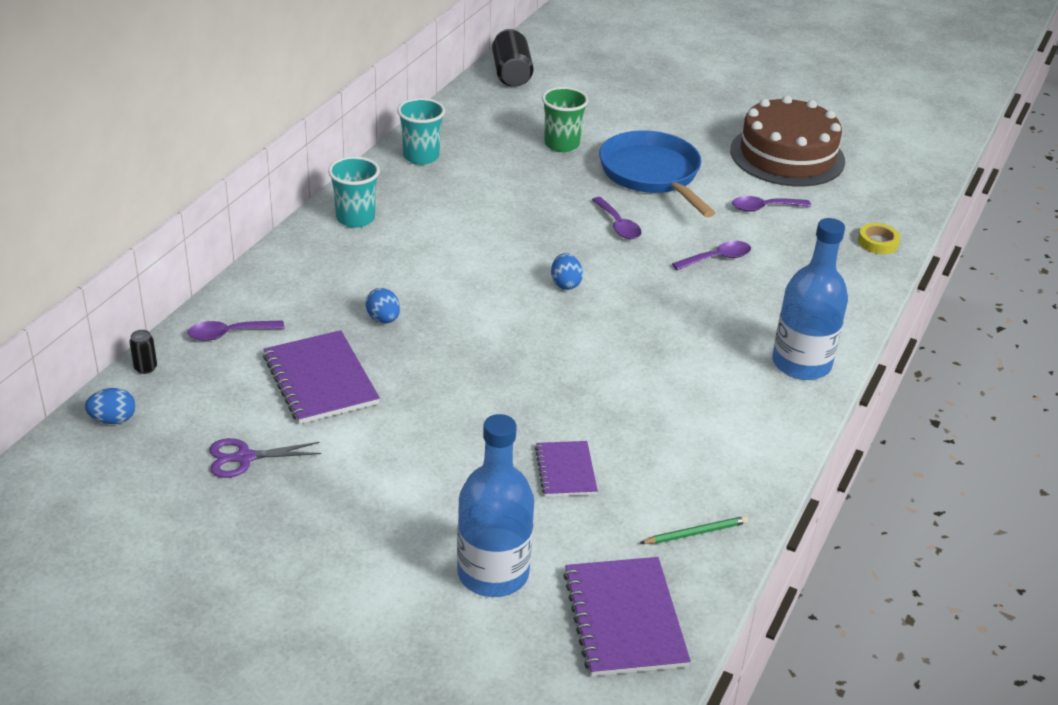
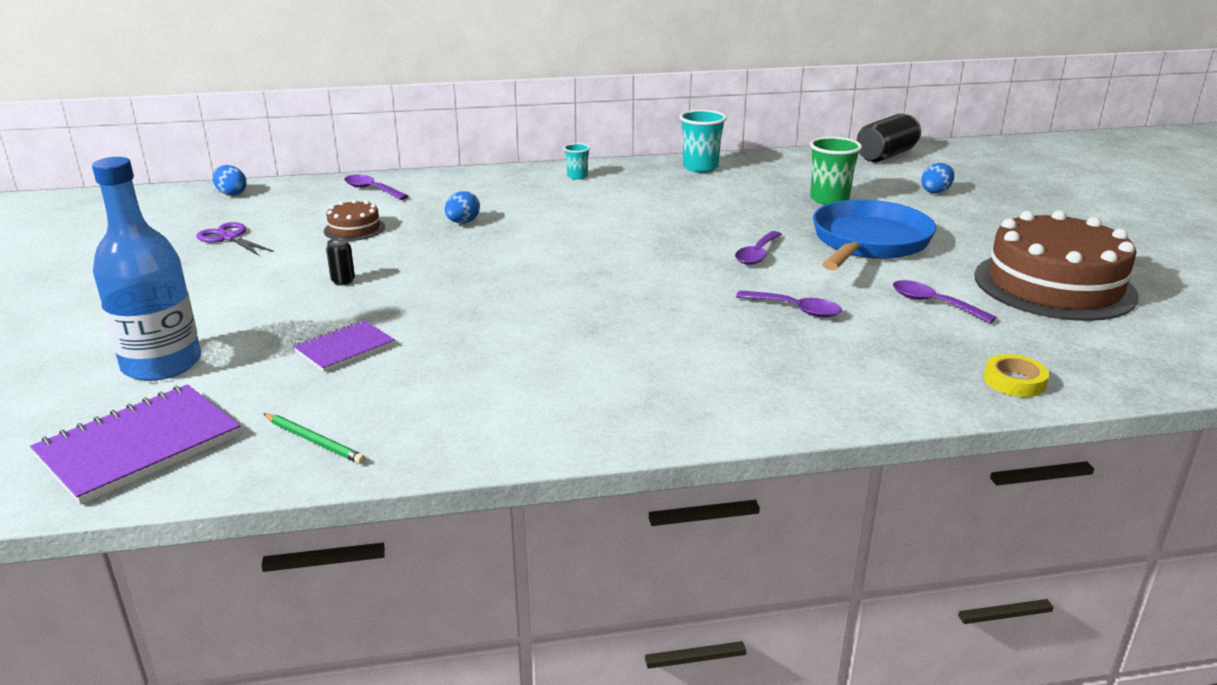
camera: 55 degrees right, 10 degrees down
black can [130,330,157,374] -> black can moved to [326,238,355,286]
purple notebook [263,330,380,424] -> brown cake [324,199,385,241]
turquoise cup [328,156,380,228] -> turquoise cup [564,143,590,180], size x0.56
blue egg [551,253,583,290] -> blue egg moved to [921,163,955,194]
blue bottle [772,218,848,380] -> none

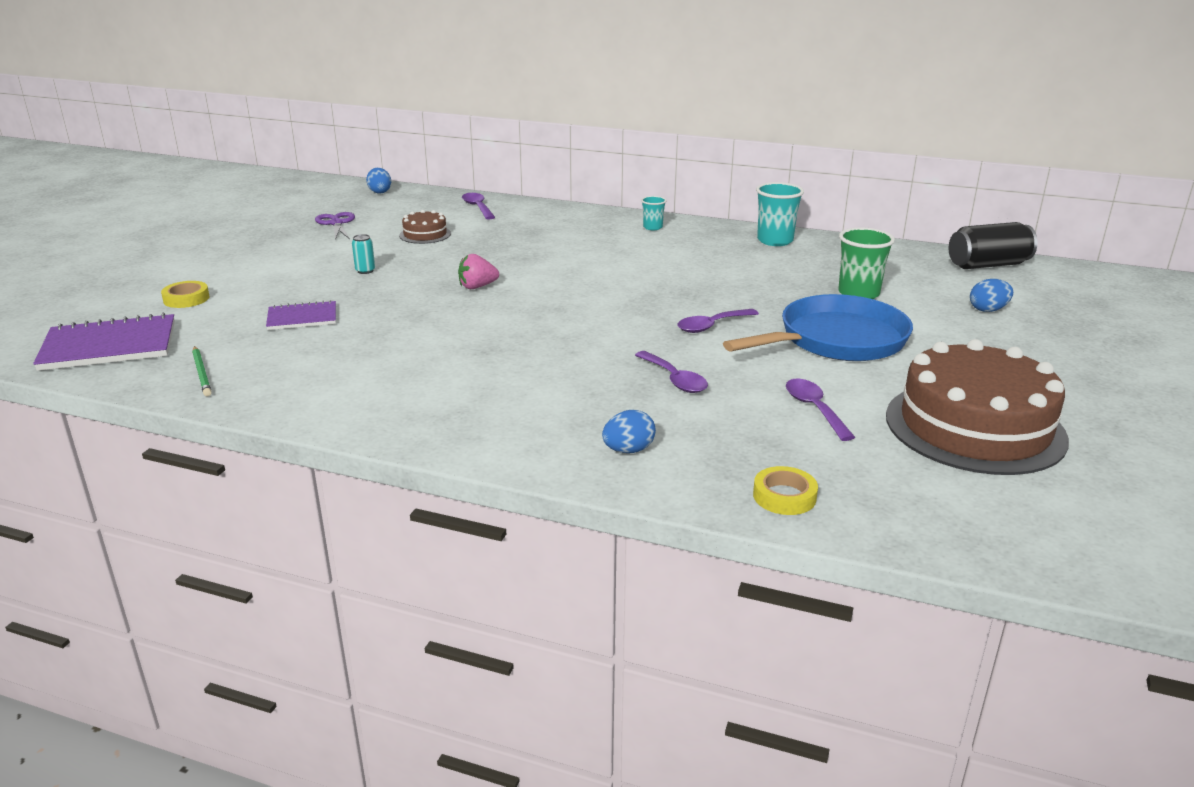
camera: 30 degrees right, 0 degrees up
blue bottle [92,157,201,381] -> yellow tape [161,281,209,308]
black can [326,238,355,286] -> turquoise can [352,234,375,274]
blue egg [445,191,480,223] -> blue egg moved to [602,410,656,453]
none -> pink strawberry [458,254,499,289]

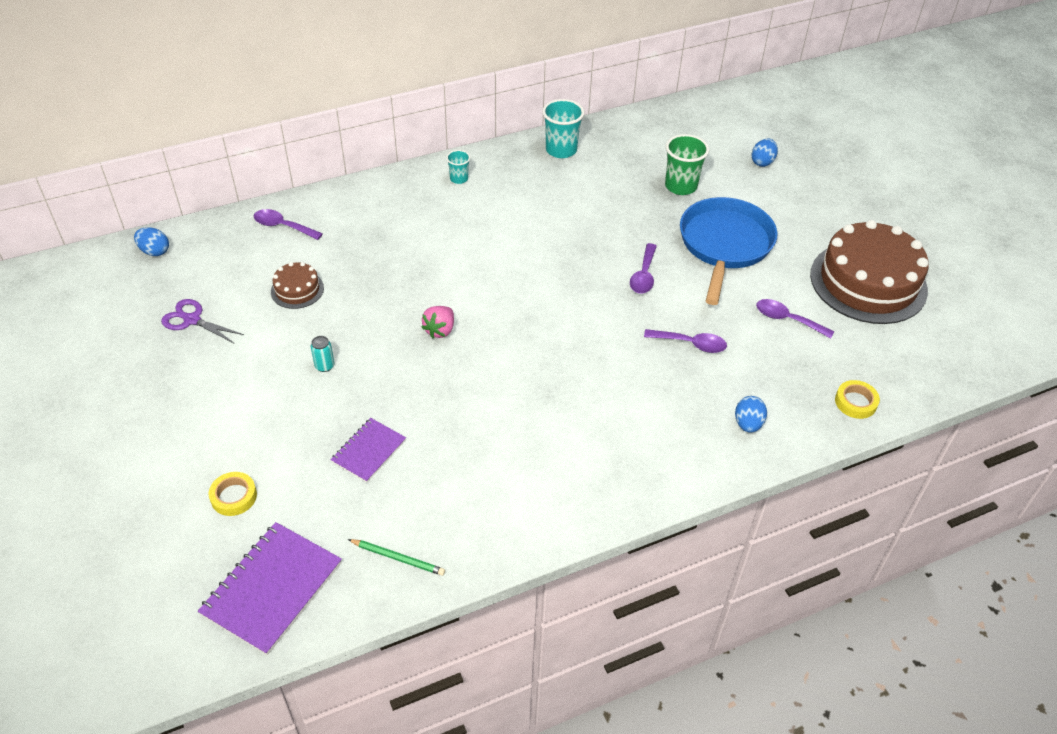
camera: 45 degrees left, 20 degrees up
black can [949,222,1038,269] -> none

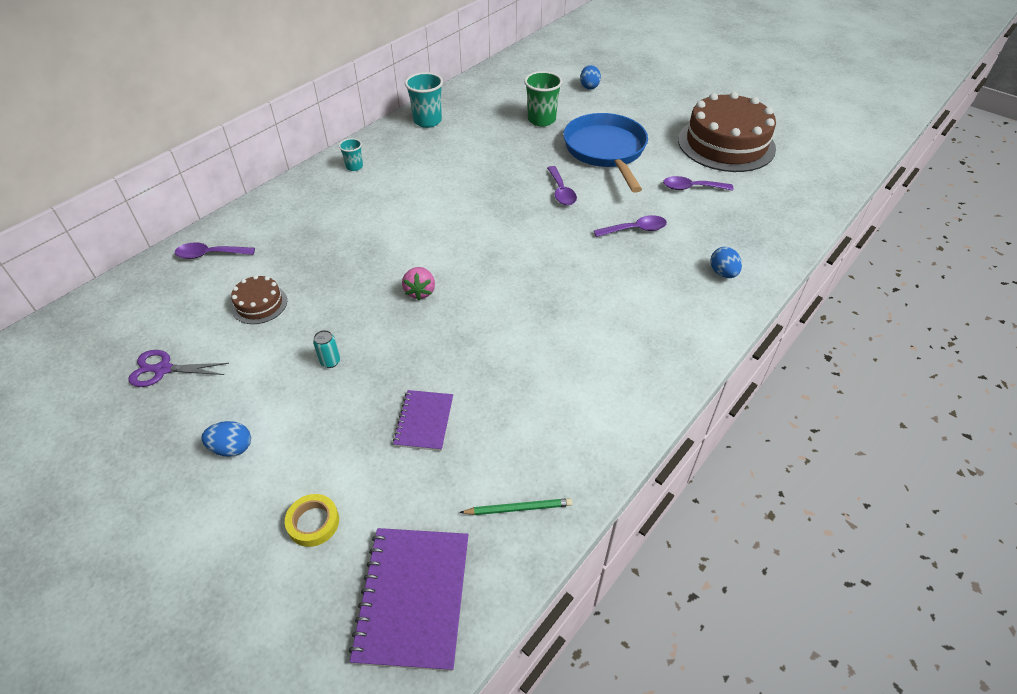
camera: 25 degrees left, 0 degrees up
blue egg [134,227,169,256] -> blue egg moved to [201,421,251,457]
yellow tape [835,380,880,419] -> none

